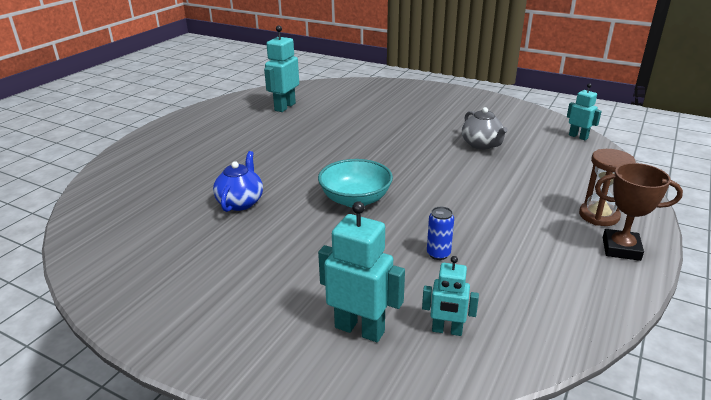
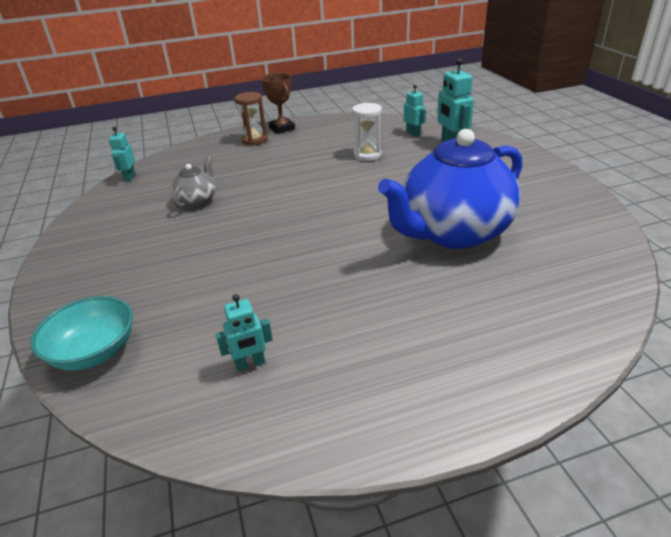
camera: 135 degrees left, 5 degrees up
blue teapot [213,151,263,212] -> blue teapot [378,129,522,249], size x2.28
turquoise robot [264,25,299,112] -> turquoise robot [216,294,273,371], size x0.61
turquoise bowl [318,159,393,207] -> turquoise bowl moved to [31,296,133,371]
blue can [427,207,454,260] -> white hourglass [352,103,382,161]

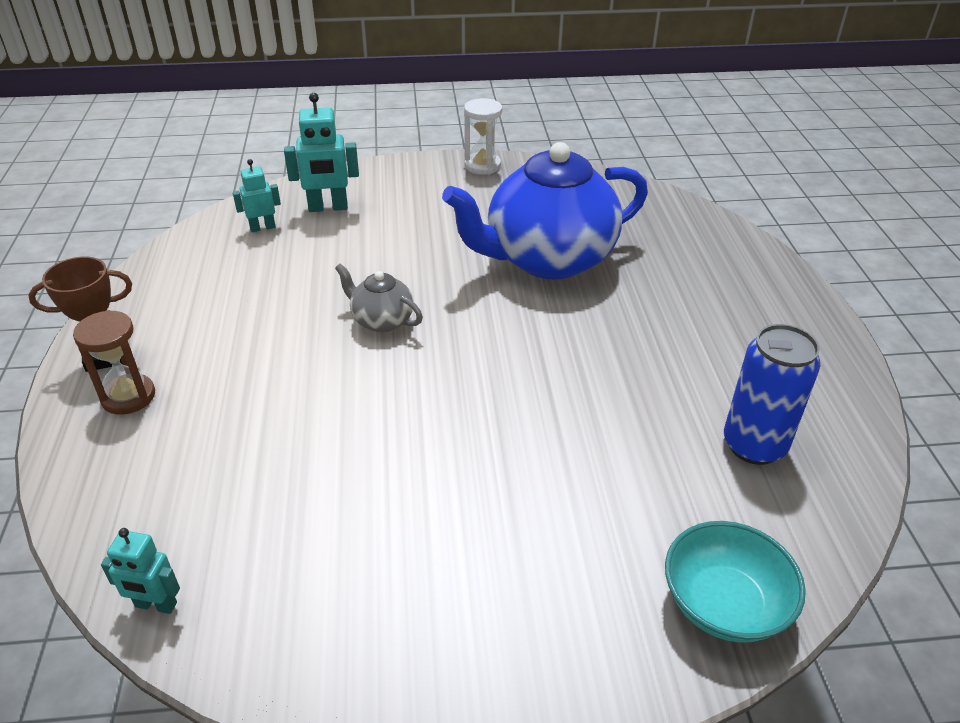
camera: 80 degrees left, 5 degrees up
grey teapot [172,156,215,207] -> grey teapot moved to [335,263,423,332]
turquoise robot [216,294,273,371] -> blue can [724,324,820,465]
white hourglass [352,103,382,161] -> white hourglass moved to [464,98,502,175]
blue teapot [378,129,522,249] -> blue teapot turned 90 degrees clockwise [442,142,648,279]

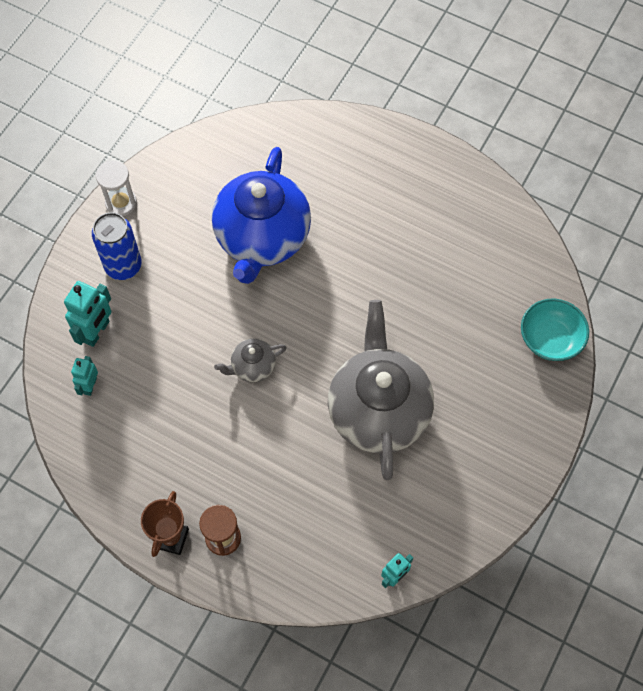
camera: 55 degrees left, 25 degrees up
blue can [724,324,820,465] -> blue can moved to [92,212,142,280]
none -> grey teapot [328,300,434,480]

